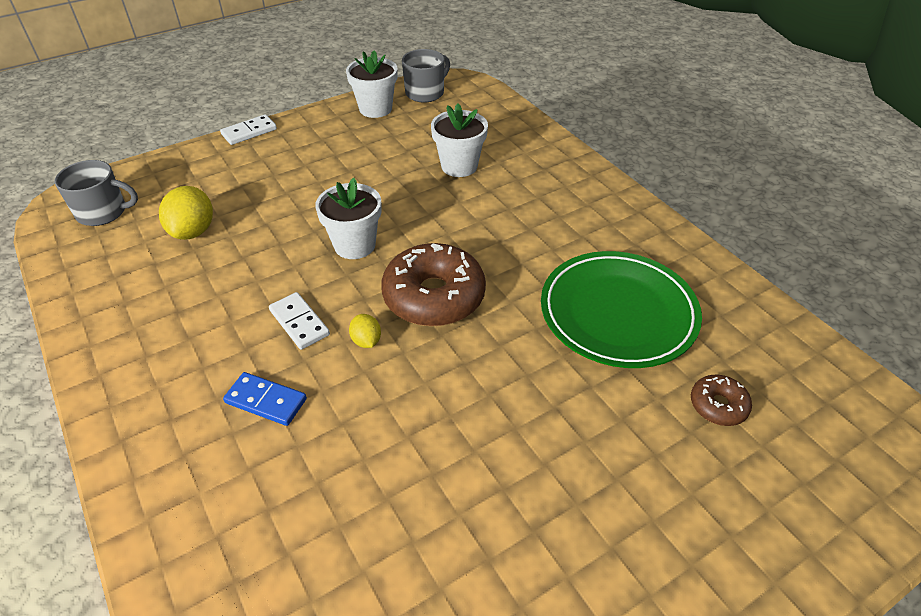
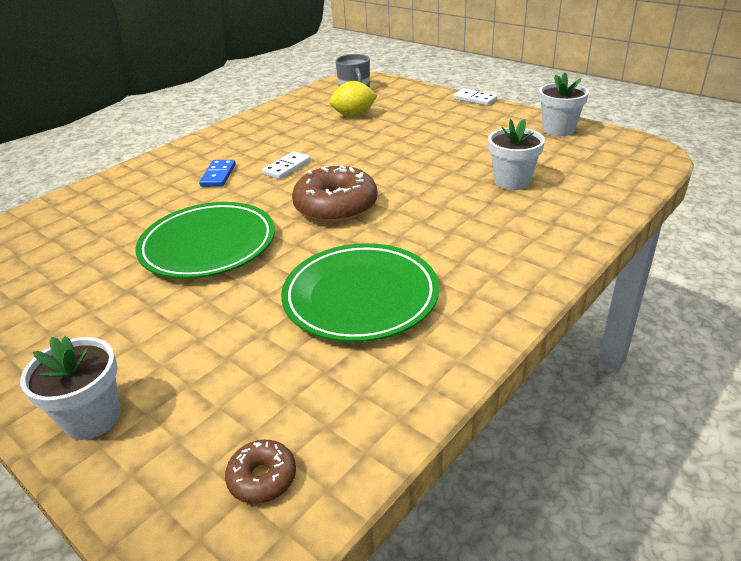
camera: 75 degrees right, 10 degrees down
white flower pot [315,178,382,259] -> white flower pot moved to [20,336,121,440]
yellow lemon [349,314,381,348] -> none
grey mug [402,49,450,103] -> none
brown donut [691,375,752,426] -> brown donut moved to [225,440,296,504]
none -> green plate [136,202,275,279]

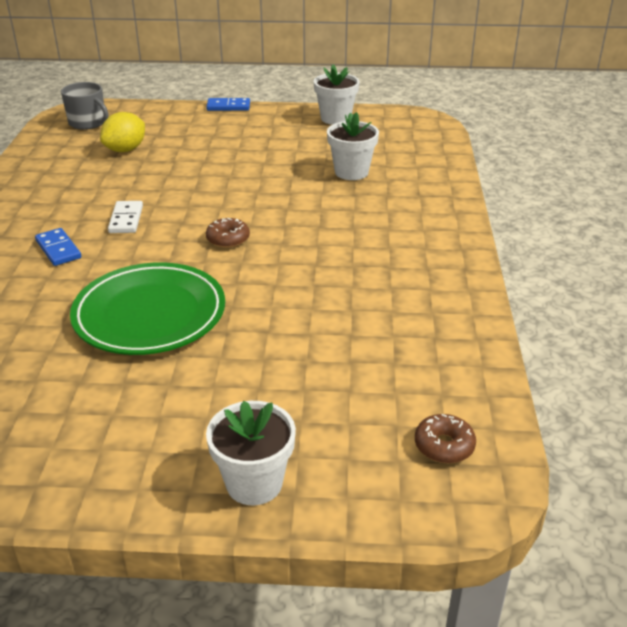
camera: 40 degrees left, 0 degrees up
green plate [281,243,439,342] -> none
brown donut [292,165,378,223] -> brown donut [206,218,250,248], size x0.49
white domino [453,88,497,106] -> blue domino [206,98,250,111]

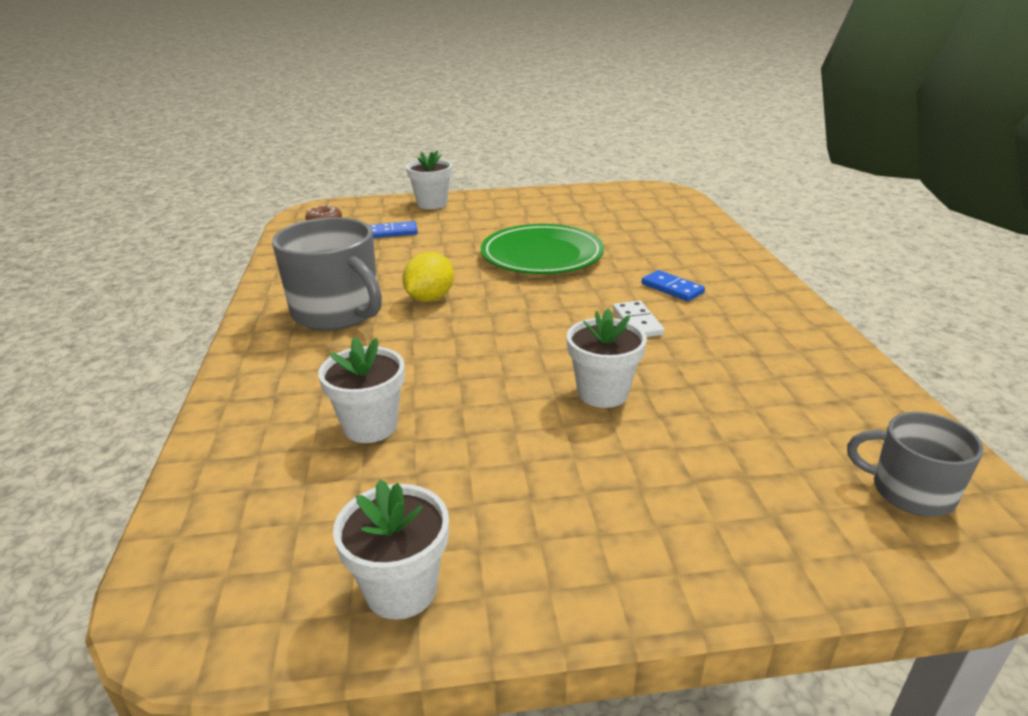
camera: 170 degrees right, 5 degrees down
yellow lemon [100,112,145,152] -> yellow lemon moved to [402,252,454,302]
blue domino [206,98,250,111] -> blue domino moved to [369,221,418,238]
brown donut [206,218,250,248] -> none
none -> grey mug [272,217,382,331]
none -> white flower pot [567,309,647,408]

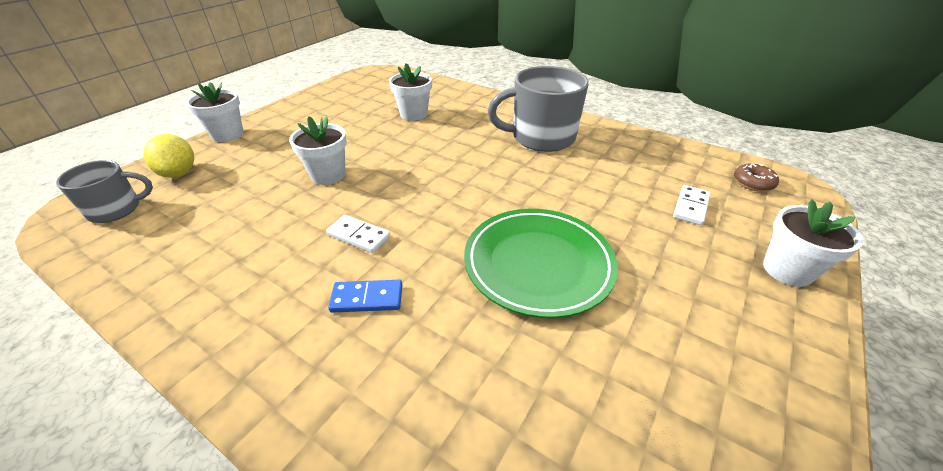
camera: 130 degrees right, 10 degrees up
white flower pot [333,479,449,620] -> white flower pot moved to [186,82,243,142]
blue domino [369,221,418,238] -> white domino [673,185,710,225]
yellow lemon [402,252,454,302] -> yellow lemon moved to [143,134,194,178]

